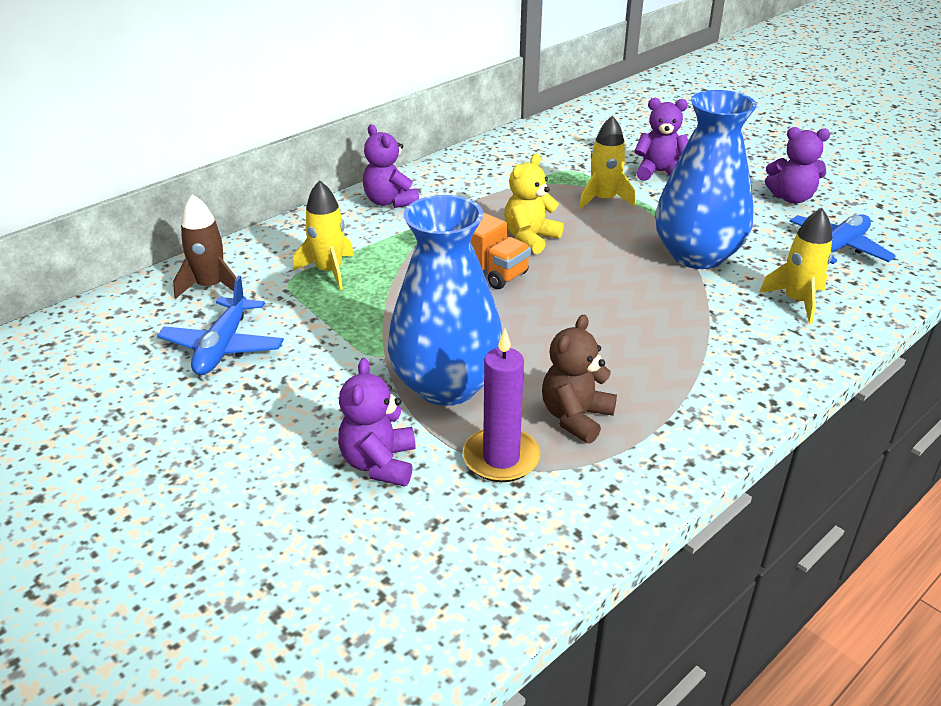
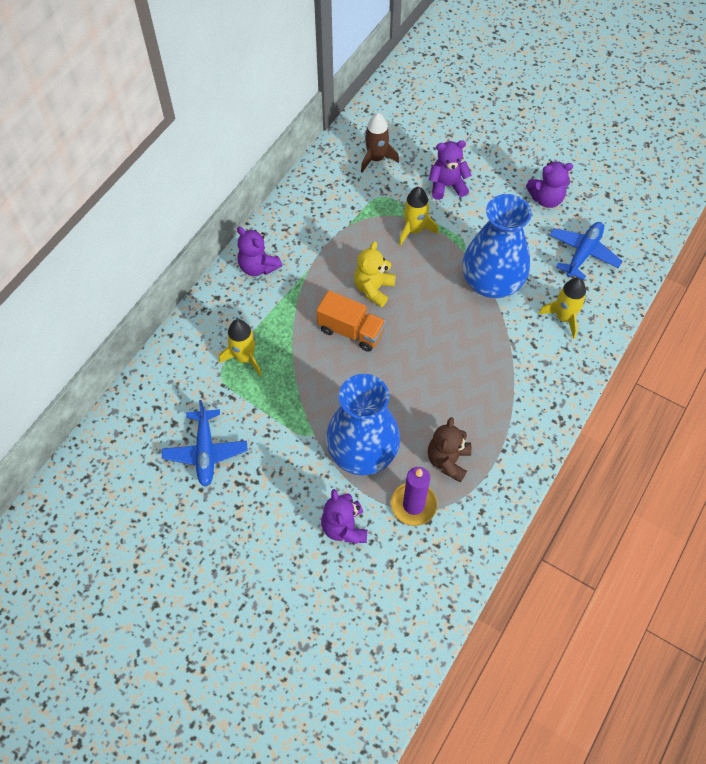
camera: 15 degrees left, 25 degrees up
brown rocket [173,194,237,299] -> brown rocket moved to [361,113,399,173]

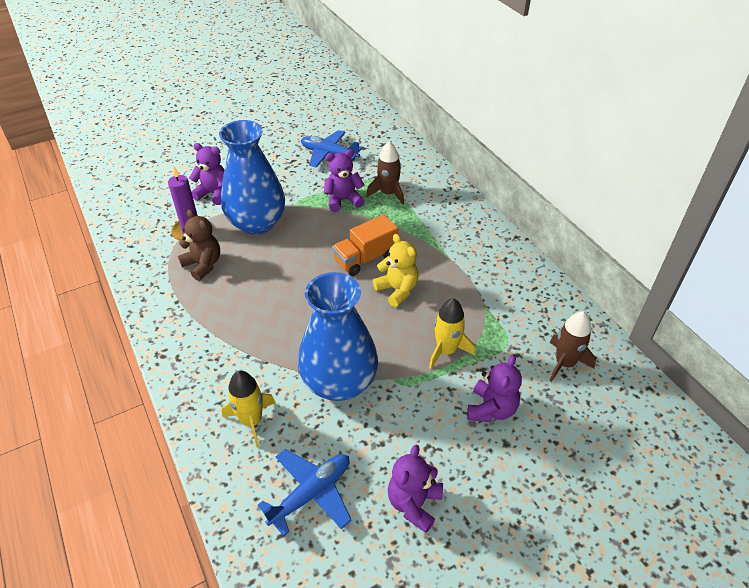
camera: 120 degrees right, 15 degrees down
yellow rocket [219,319,262,376] -> brown rocket [366,141,404,205]
purple teddy bear [237,227,282,276] -> purple teddy bear moved to [324,149,365,212]
blue plane [550,222,623,281] -> blue plane turned 105 degrees counterclockwise [258,449,352,536]

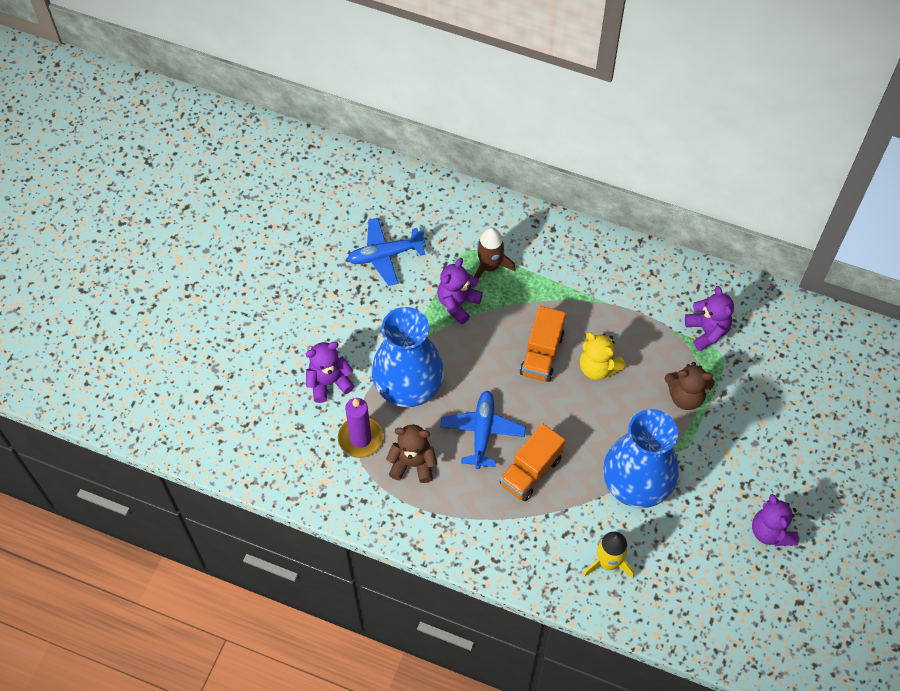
camera: 40 degrees left, 15 degrees up
blue plane [258,449,352,536] -> blue plane moved to [440,390,526,469]
yellow teddy bear [373,234,419,307] -> yellow teddy bear turned 150 degrees counterclockwise [580,332,626,380]
yellow rocket [429,298,475,369] -> brown teddy bear [665,362,715,410]
purple teddy bear [467,355,522,422] -> purple teddy bear moved to [685,286,734,351]
brown rocket [549,311,596,382] -> none
none -> orange truck [500,423,565,501]

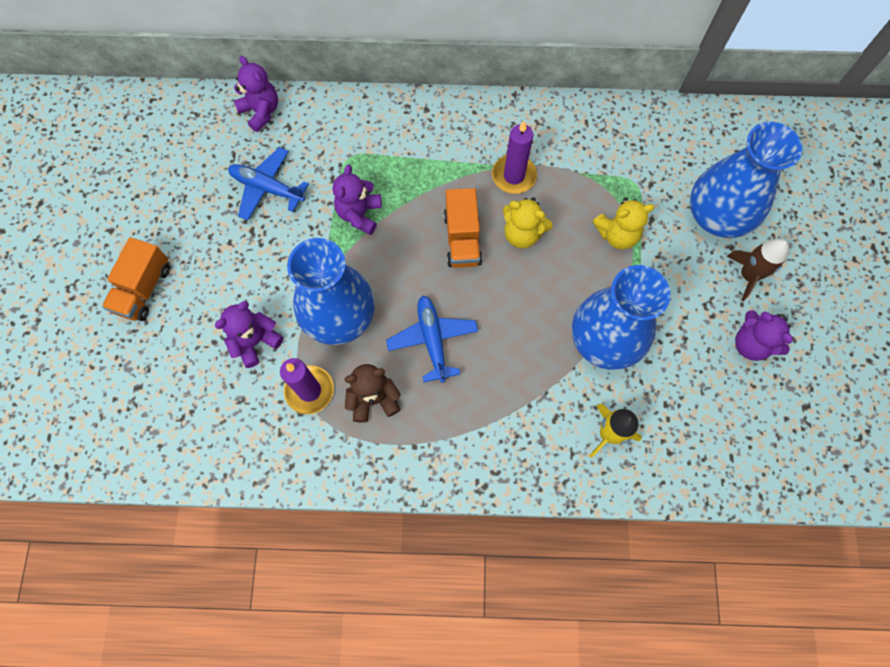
camera: 20 degrees left, 10 degrees up
blue plane [347,218,426,286] -> blue plane turned 60 degrees clockwise [228,147,309,221]
brown rocket [474,227,516,279] -> brown rocket moved to [727,239,789,301]
orange truck [500,423,565,501] -> orange truck moved to [102,237,170,321]
brown teddy bear [665,362,715,410] -> yellow teddy bear [593,197,655,249]
purple teddy bear [685,286,734,351] -> purple teddy bear moved to [234,56,278,132]
none -> purple candle [492,121,537,194]
none -> blue vase [690,122,802,238]

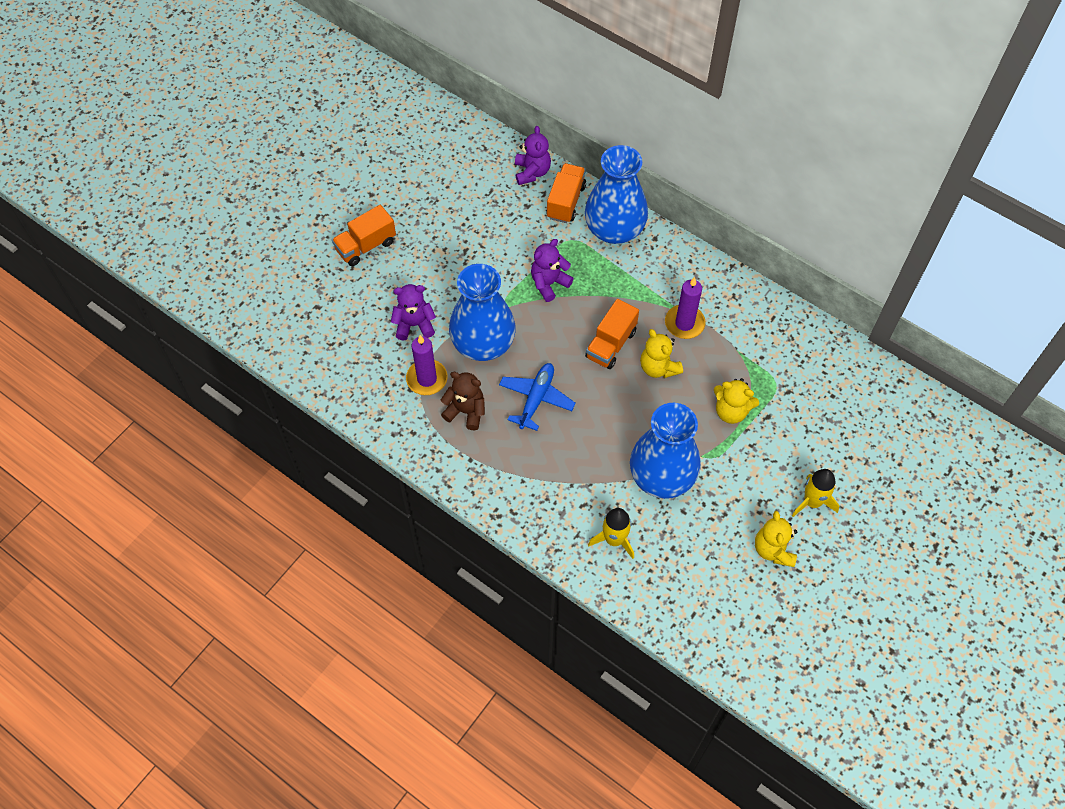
camera: 35 degrees right, 10 degrees down
blue plane [228,147,309,221] -> none
blue vase [690,122,802,238] -> blue vase moved to [585,145,648,244]
brown rocket [727,239,789,301] -> yellow rocket [792,469,840,517]
purple teddy bear [735,310,793,361] -> yellow teddy bear [755,511,797,567]
none -> orange truck [546,163,586,223]

